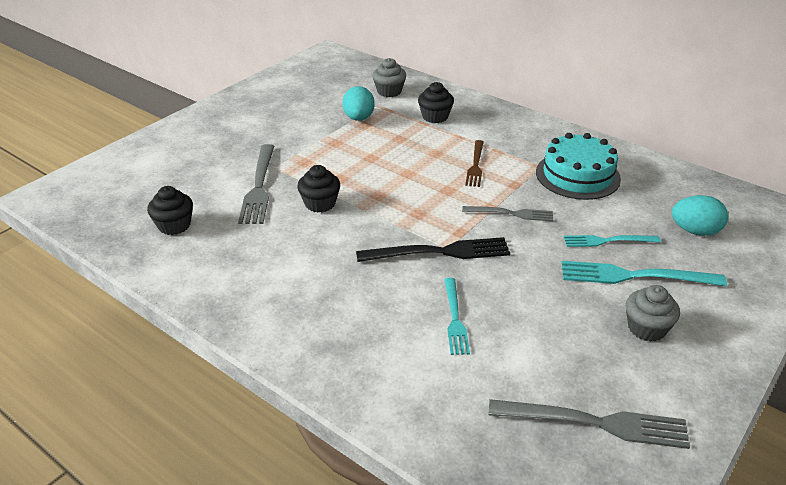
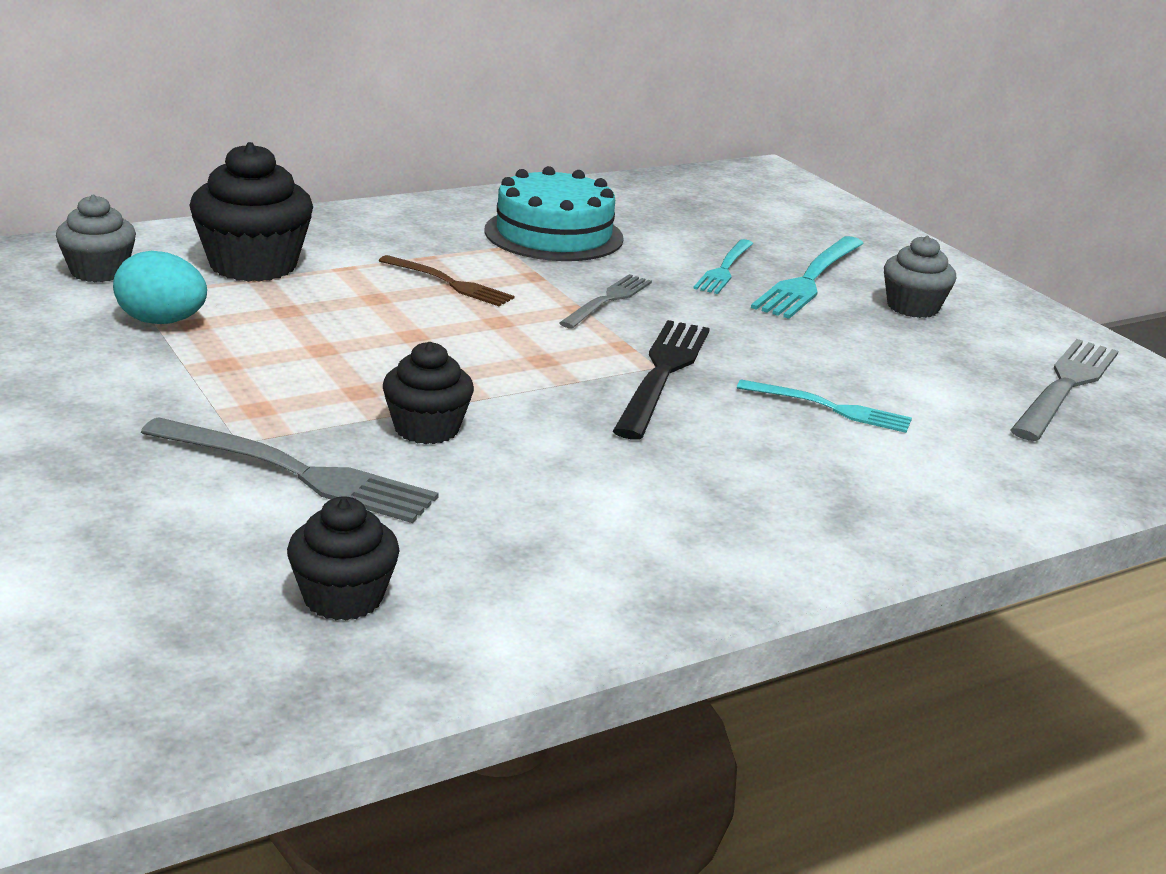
camera: 70 degrees left, 10 degrees down
black cupcake [418,82,454,123] -> black cupcake [190,142,313,282], size x1.61
turquoise egg [672,195,728,236] -> none

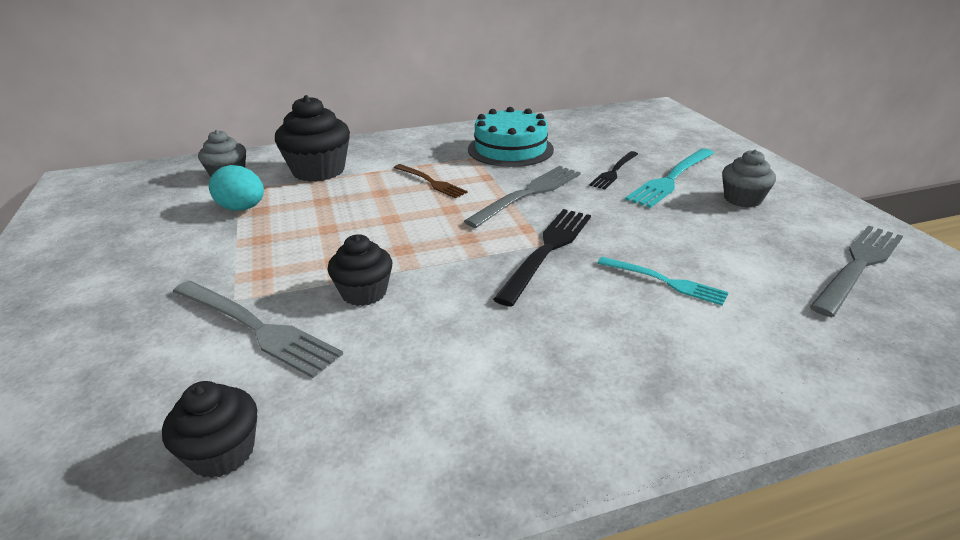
camera: 15 degrees right, 5 degrees up
grey fork [559,274,652,329] -> grey fork [464,166,581,228], size x1.58
turquoise fork [693,239,754,294] -> black fork [589,151,638,189]

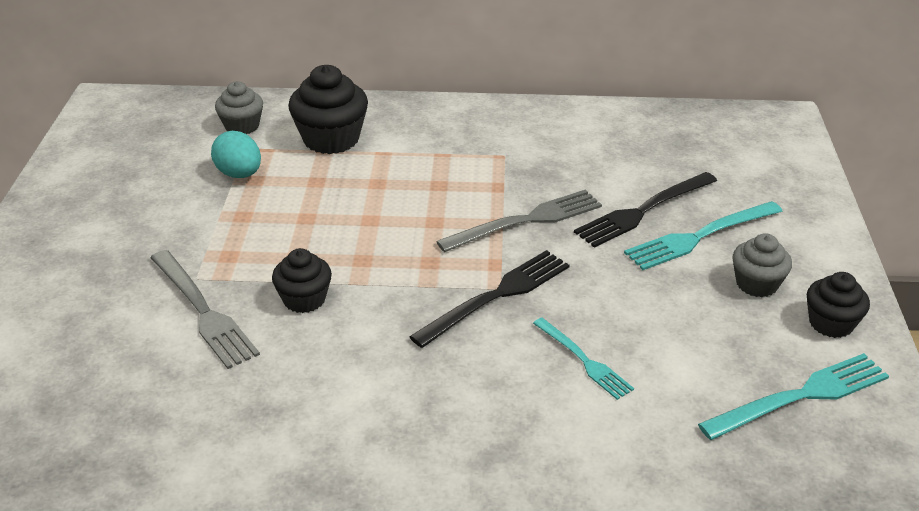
camera: 20 degrees right, 5 degrees up
black cupcake [162,381,257,478] -> black cupcake moved to [807,272,870,338]
brown fork [394,164,468,198] -> none
turquoise cake [468,107,554,167] -> none
black fork [589,151,638,189] -> black fork [574,172,717,248], size x1.58
grey fork [810,225,903,317] -> turquoise fork [698,353,889,440]

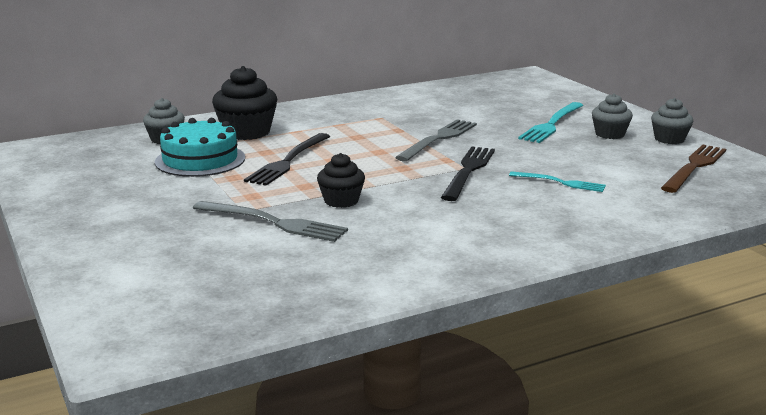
camera: 30 degrees left, 15 degrees down
turquoise egg [211,131,261,178] -> turquoise cake [155,118,245,177]
black fork [574,172,717,248] -> black fork moved to [244,133,330,186]
turquoise fork [698,353,889,440] -> brown fork [661,145,726,193]
black cupcake [807,272,870,338] -> grey cupcake [651,98,693,144]

